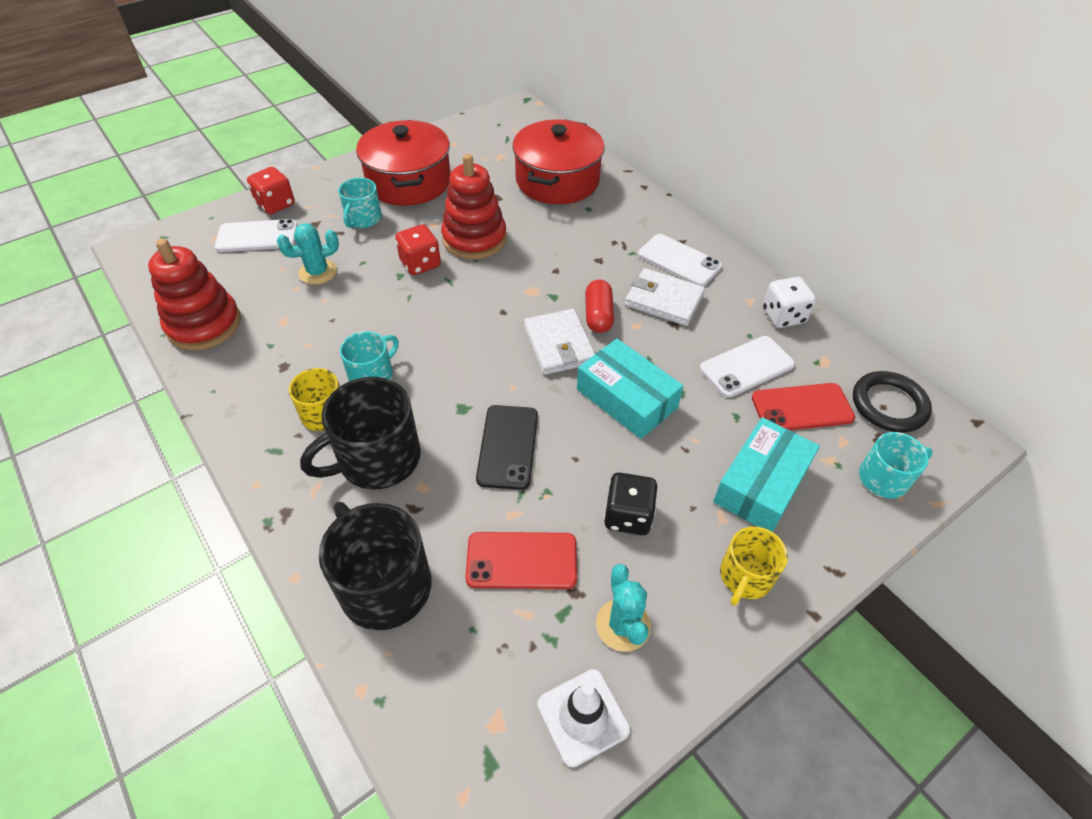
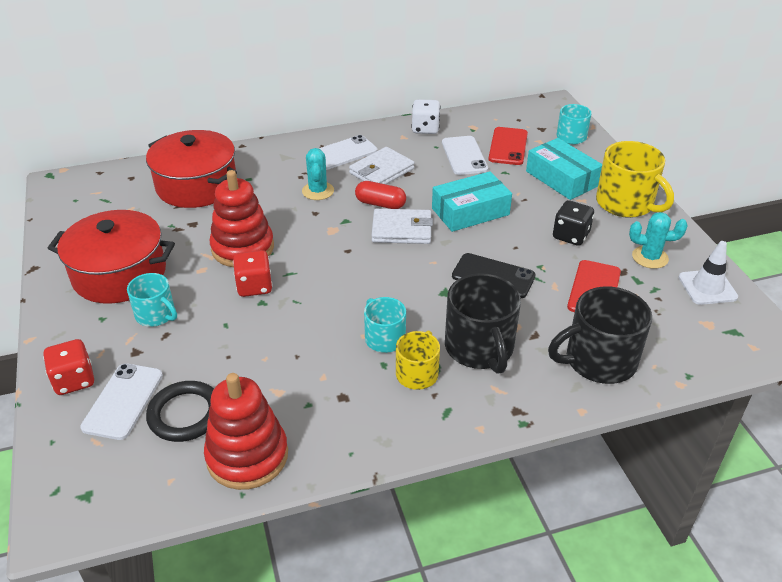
camera: 70 degrees left, 10 degrees down
turquoise cactus [277,223,339,285] -> turquoise cactus moved to [302,148,334,200]
yellow mug [720,526,788,606] -> yellow mug [596,141,674,218], size x1.68
black ring [853,371,932,433] -> black ring moved to [146,381,214,442]

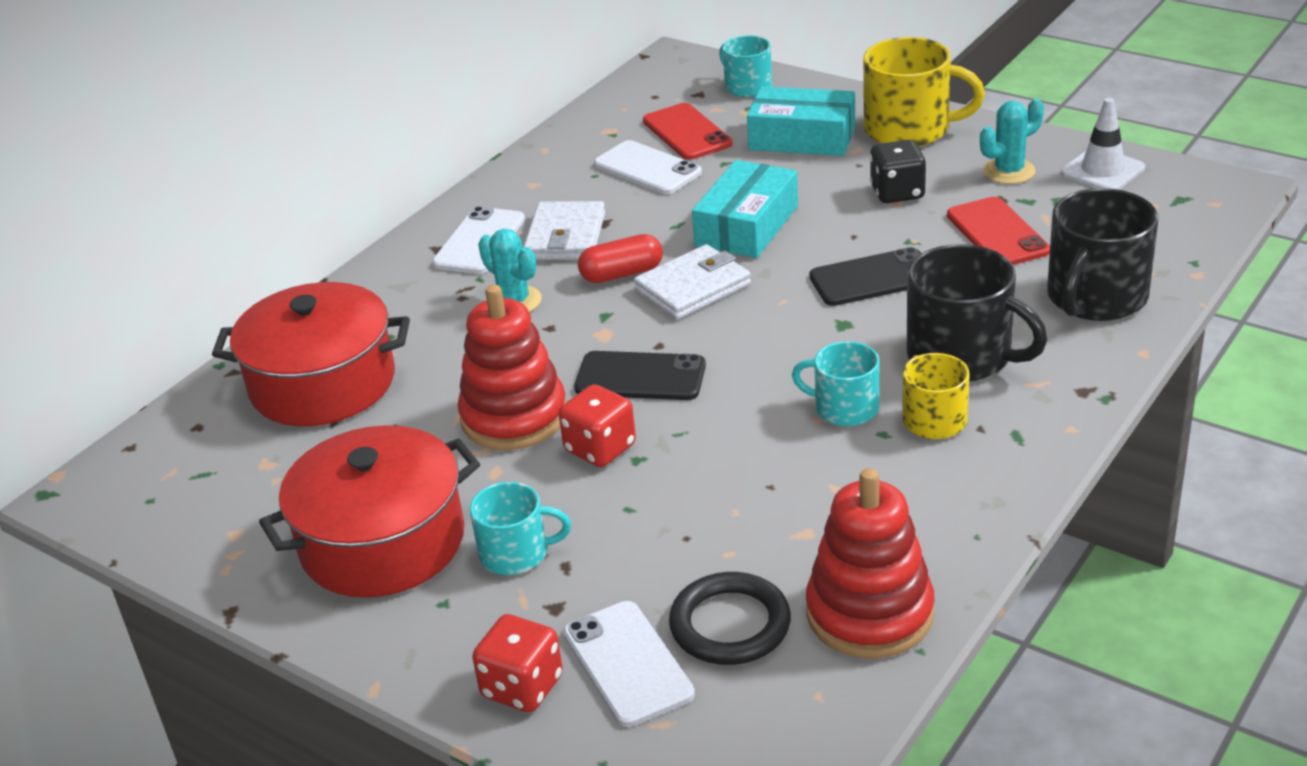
camera: 35 degrees left, 5 degrees down
white dice [411,99,441,134] -> none
none -> black phone [574,351,706,400]

